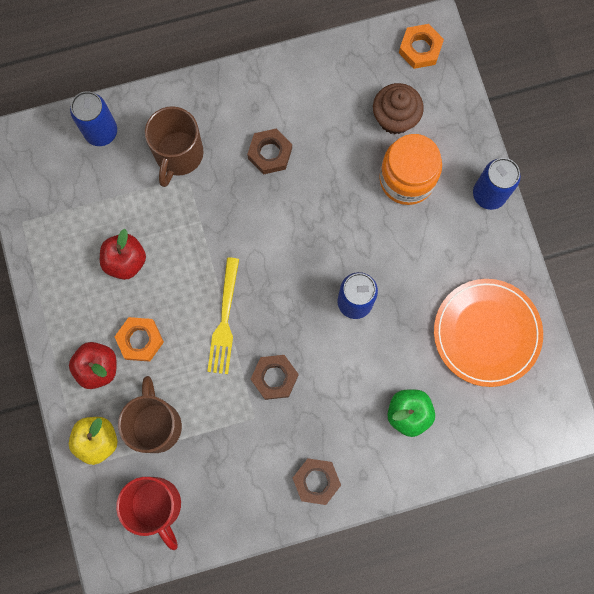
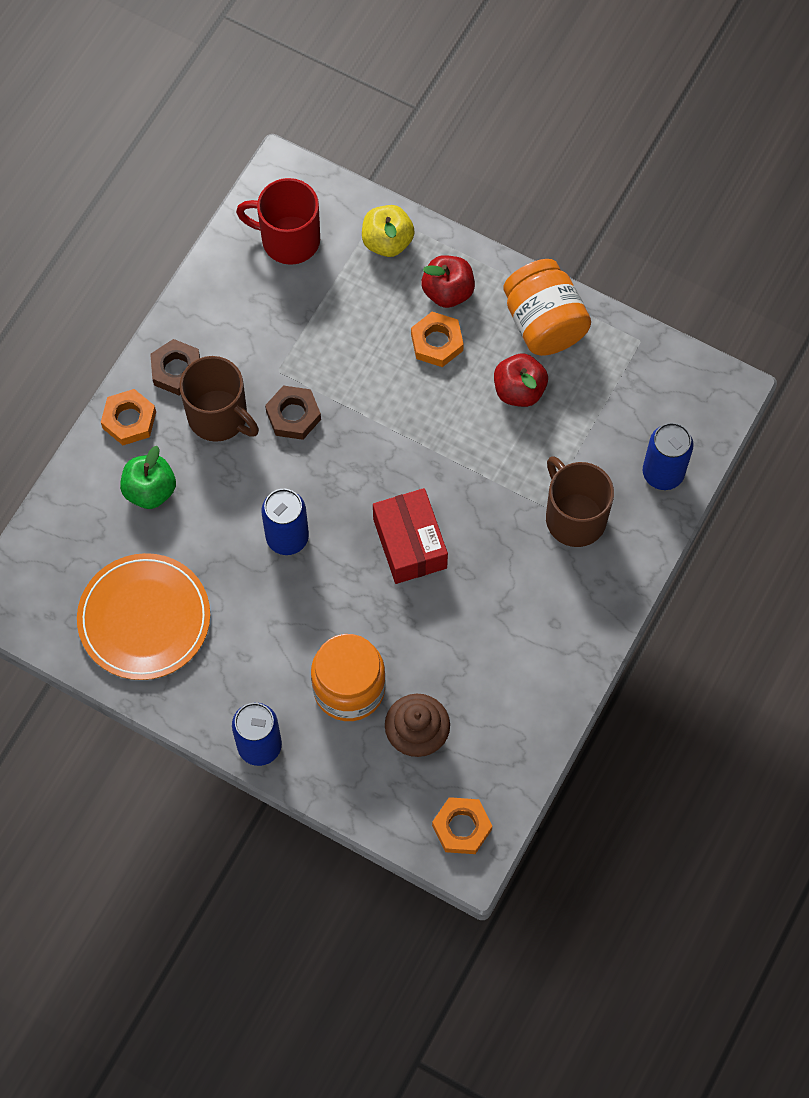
camera: 135 degrees right, 10 degrees down
brown mug [118,376,182,453] -> brown mug moved to [180,356,259,442]
yellow fork [207,257,239,374] -> none
brown nut [247,128,292,175] -> none
none -> orange nut [101,389,156,445]
none -> red box [373,488,448,584]
none -> orange jar [503,259,591,356]

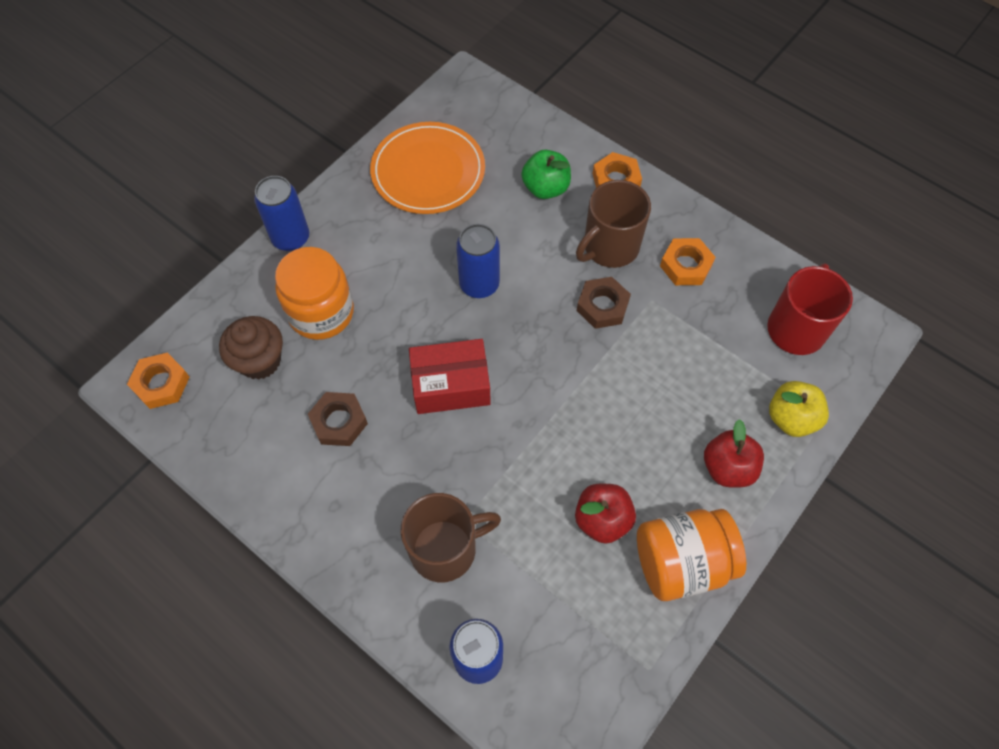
camera: 100 degrees right, 5 degrees down
brown nut [150,339,200,395] -> brown nut moved to [308,392,368,446]
orange nut [411,312,464,367] -> orange nut moved to [660,238,716,285]

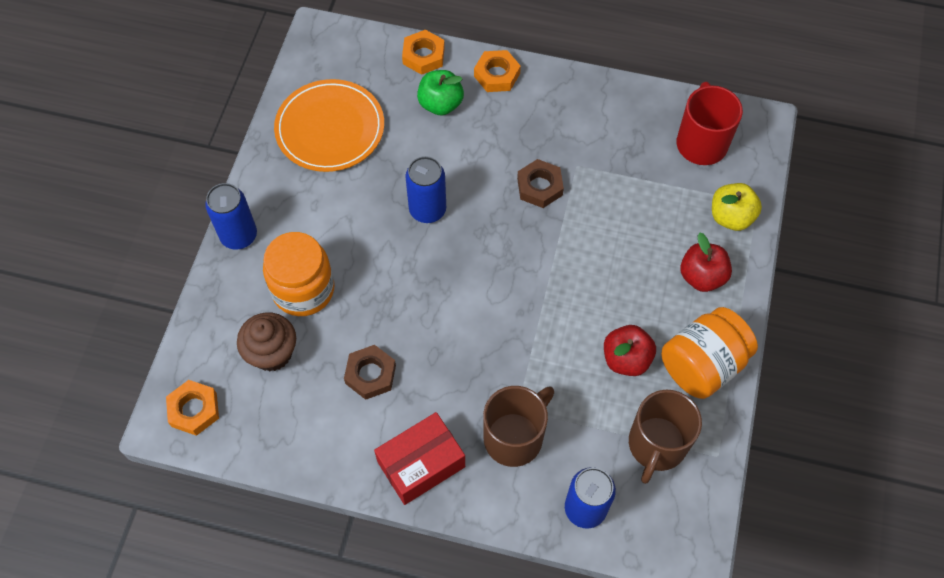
camera: 25 degrees left, 0 degrees up
red box [409,339,491,414] -> red box moved to [374,412,465,505]
brown mug [576,180,651,268] -> brown mug moved to [629,390,702,484]
orange nut [660,238,716,285] -> orange nut moved to [402,30,445,75]

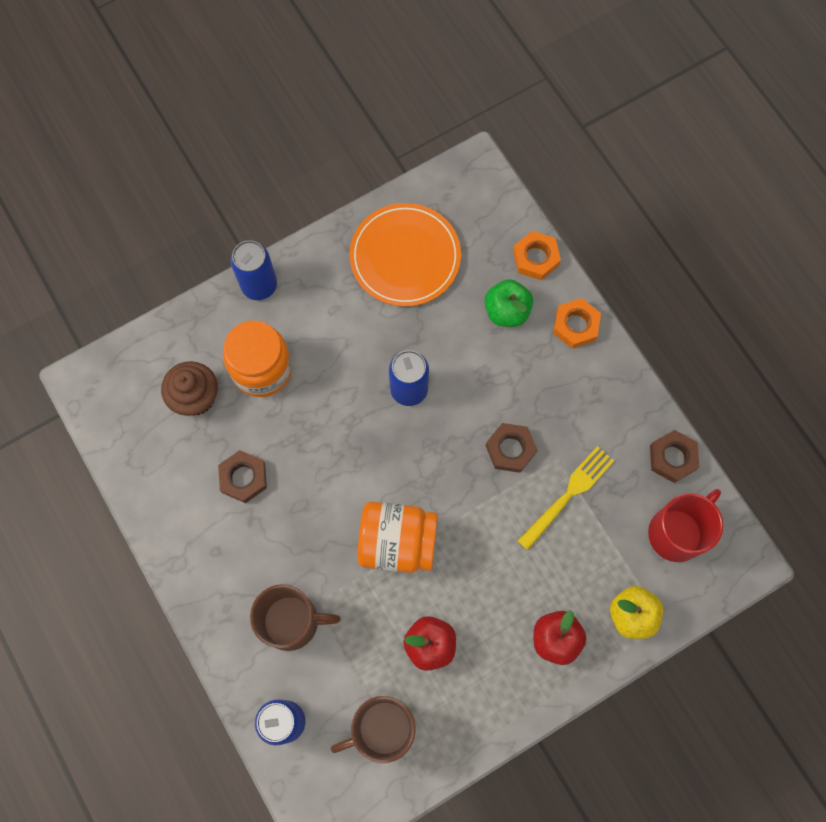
camera: 45 degrees right, 10 degrees up
orange nut [166,380,219,436] -> none
red box [374,412,465,505] -> none
orange jar [662,307,758,399] -> orange jar moved to [357,502,438,573]
none -> yellow fork [518,446,614,550]
none -> brown nut [650,430,699,483]

